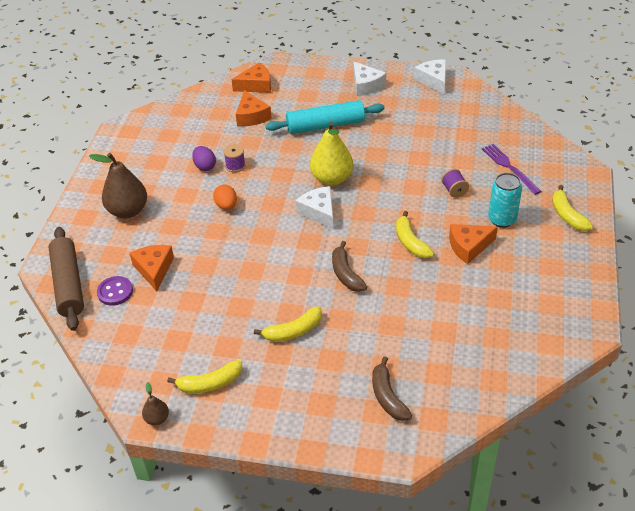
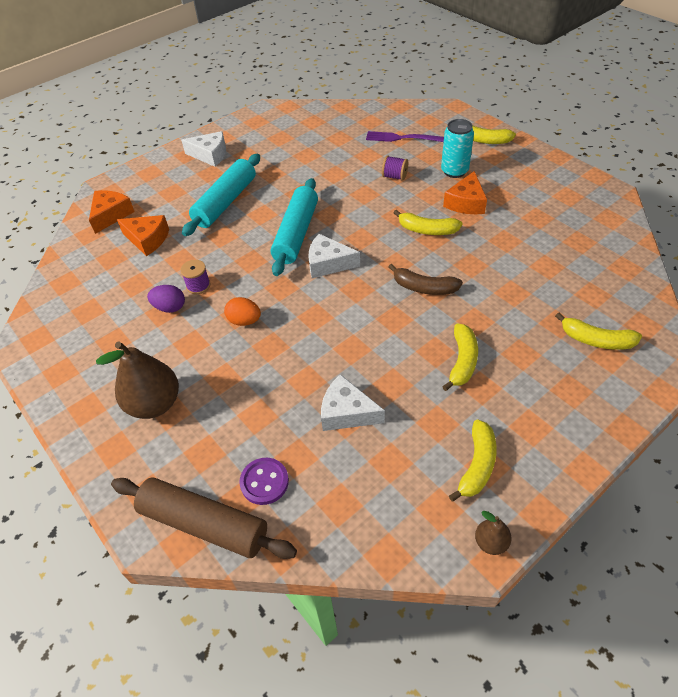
camera: 50 degrees left, 5 degrees up
orange cheese [129,245,174,291] -> none
yellow pear [310,122,353,186] -> turquoise rolling pin [271,178,318,276]
brown banana [372,356,412,421] -> yellow banana [555,313,642,350]
white cheese [414,59,446,94] -> white cheese moved to [321,374,385,431]

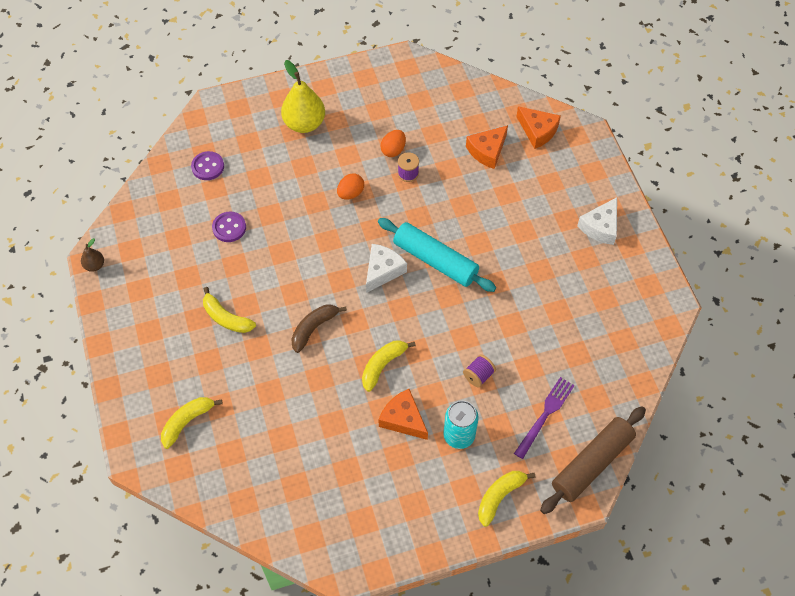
camera: 110 degrees right, 10 degrees up
brown pear [96,342,179,419] -> yellow pear [281,60,325,133]
brown rolling pin [111,477,297,559] -> brown rolling pin moved to [540,406,646,514]
purple egg [147,285,185,313] -> orange egg [381,130,406,157]
turquoise rolling pin [182,154,260,236] -> none
white cheese [321,374,385,431] -> purple button [212,212,246,242]
yellow banana [449,419,497,502] -> none

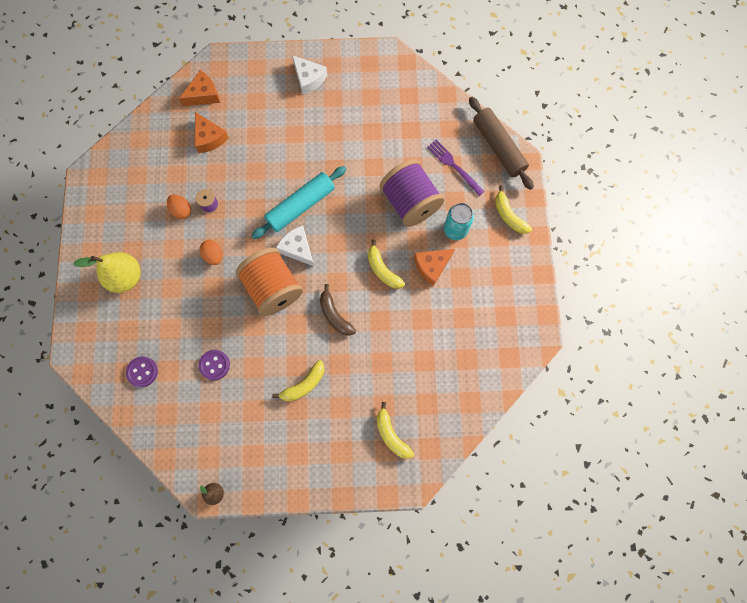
camera: 75 degrees left, 15 degrees up
purple spool [463,354,496,388] -> purple spool [380,159,444,227], size x2.49
none -> orange spool [236,248,303,316]

